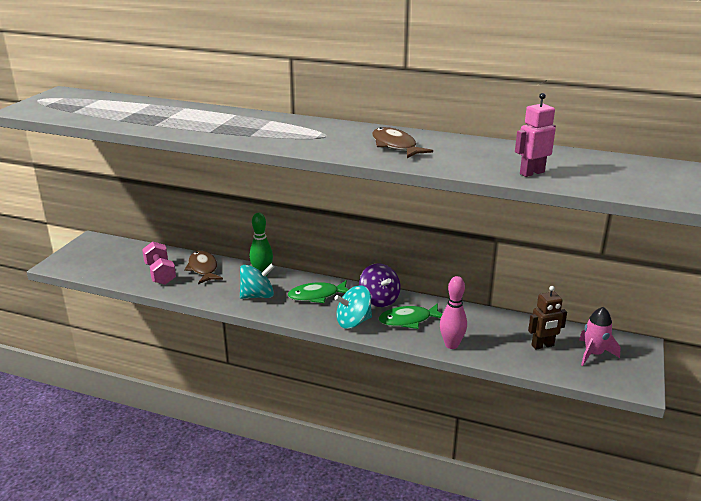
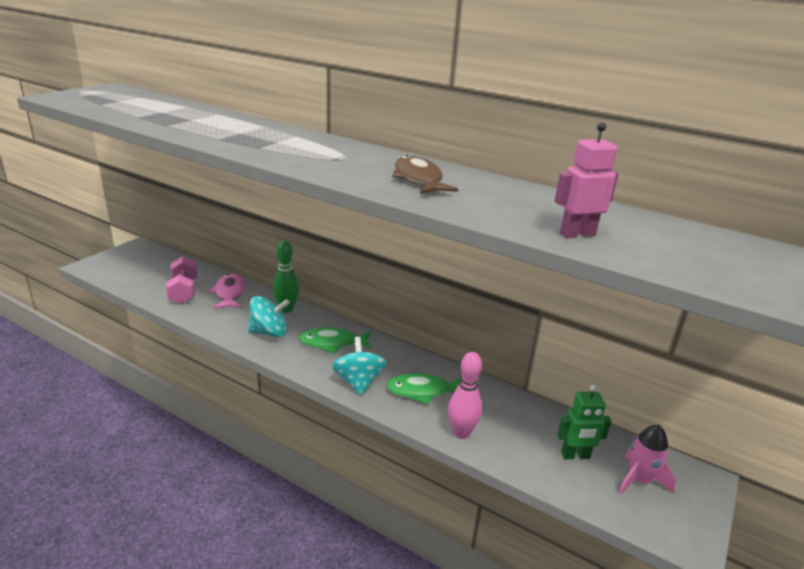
camera: 10 degrees right, 0 degrees up
brown fish [184,251,223,284] -> pink fish [208,273,245,309]
turquoise spinning top [334,286,372,329] -> turquoise spinning top turned 90 degrees clockwise [332,337,387,395]
purple spinning top [359,263,400,307] -> none
brown robot [528,286,567,350] -> green robot [557,385,612,459]

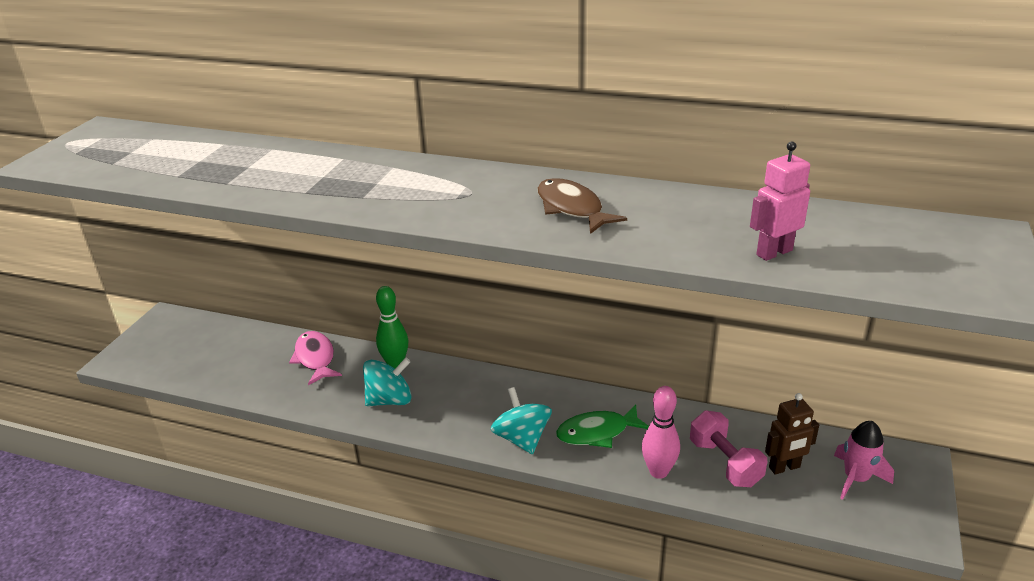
camera: 10 degrees left, 5 degrees up
pink dumbbell [166,256,198,304] -> pink dumbbell moved to [690,411,767,487]
green fish [299,328,372,354] -> none
green robot [557,385,612,459] -> brown robot [765,393,819,475]

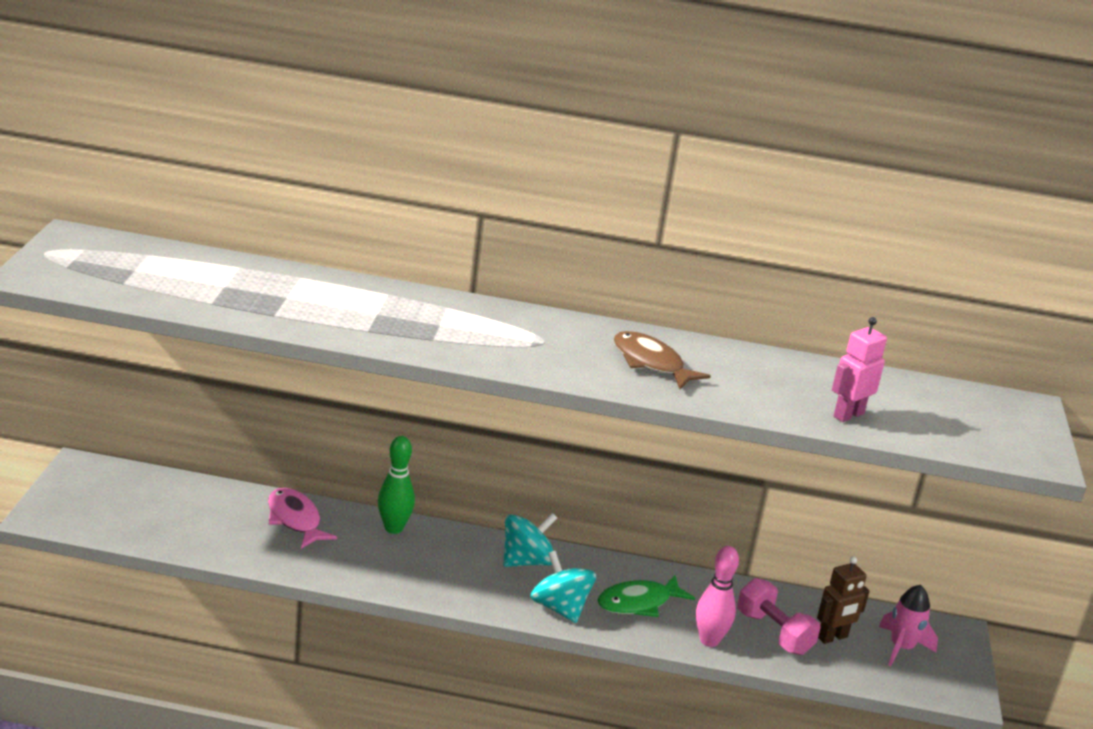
camera: 15 degrees left, 5 degrees down
turquoise spinning top [363,358,411,406] -> turquoise spinning top moved to [503,513,557,567]

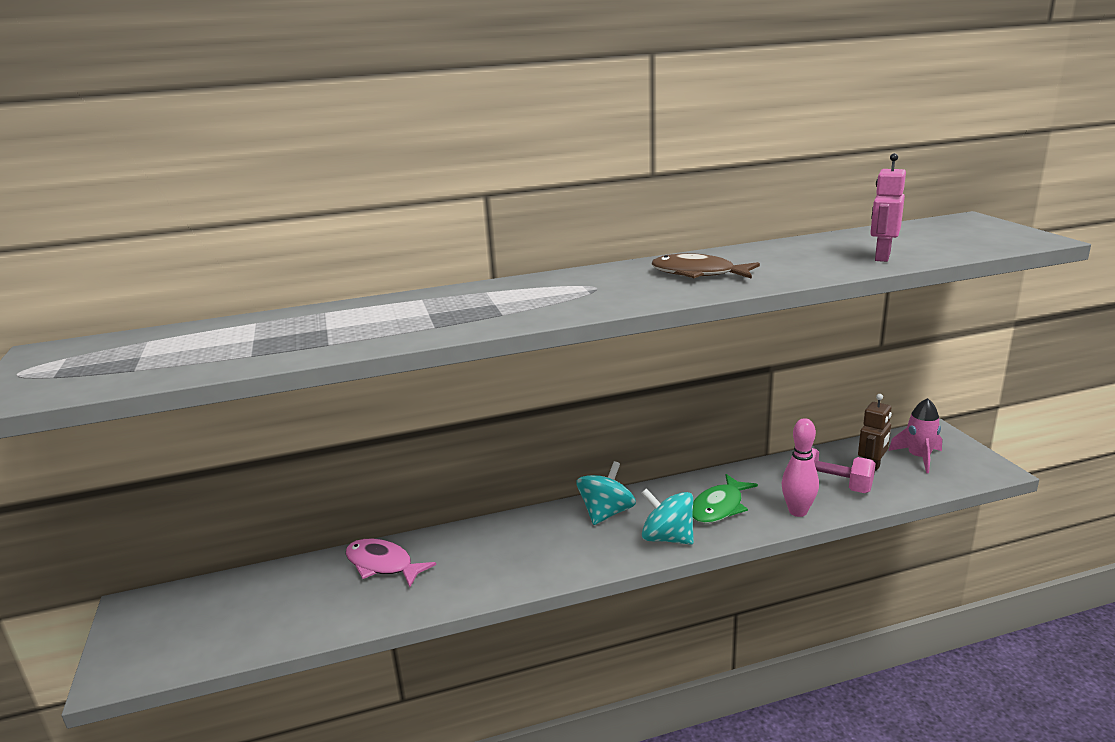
camera: 20 degrees left, 5 degrees down
green bowling pin [378,436,415,534] -> none

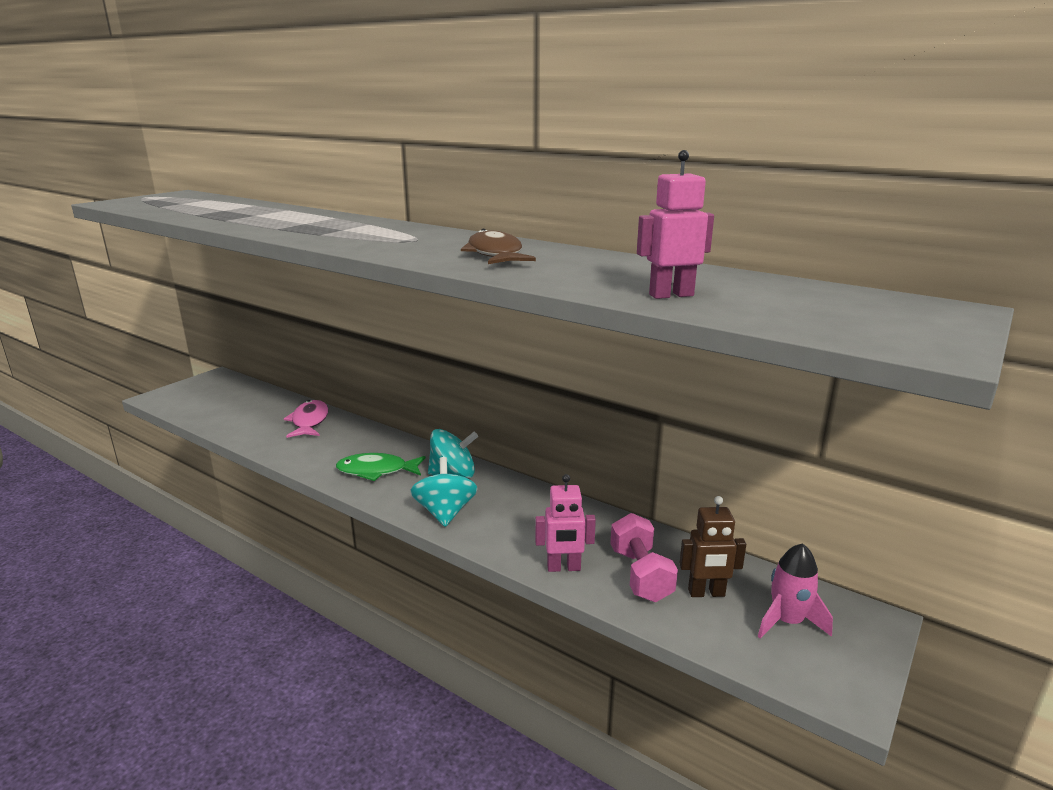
camera: 50 degrees right, 0 degrees up
green fish [692,474,758,523] -> green fish moved to [336,453,425,481]
pink bowling pin [781,418,819,517] -> pink robot [535,474,596,572]

